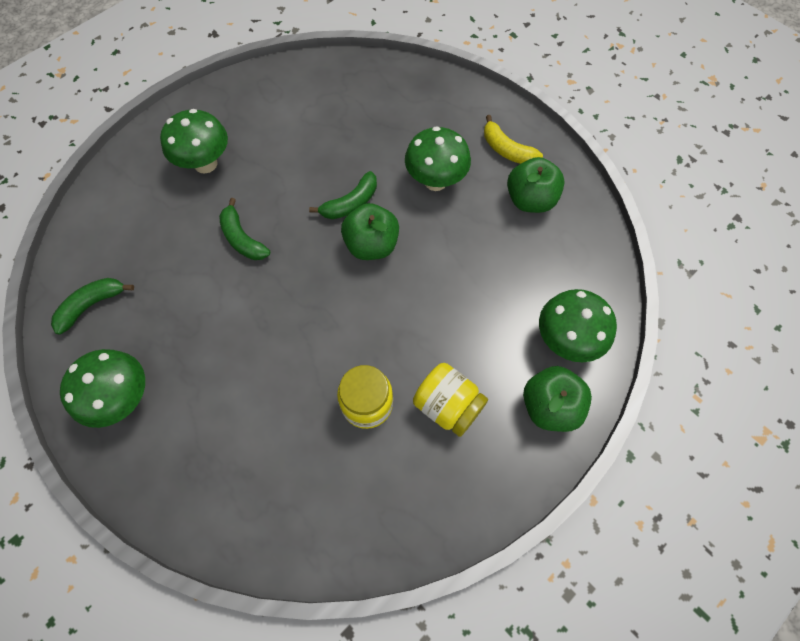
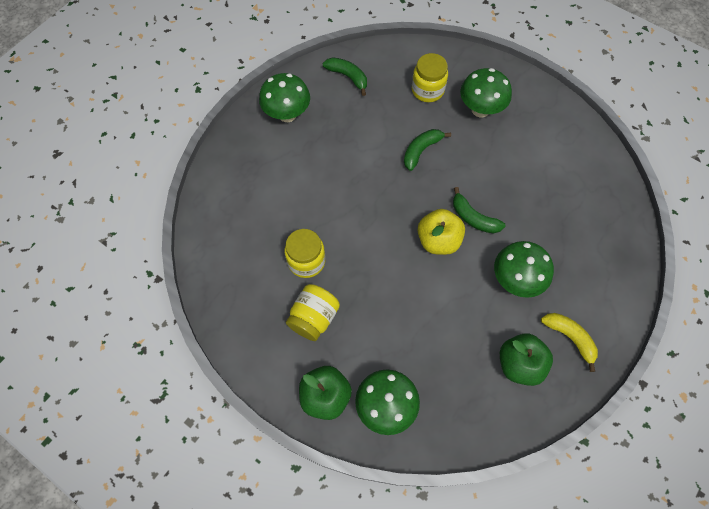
camera: 80 degrees right, 0 degrees up
green apple [341,203,399,260] -> yellow apple [417,209,465,255]
yellow banana [484,115,543,164] -> yellow banana turned 105 degrees clockwise [541,313,598,372]
none -> yellow jar [412,53,448,102]

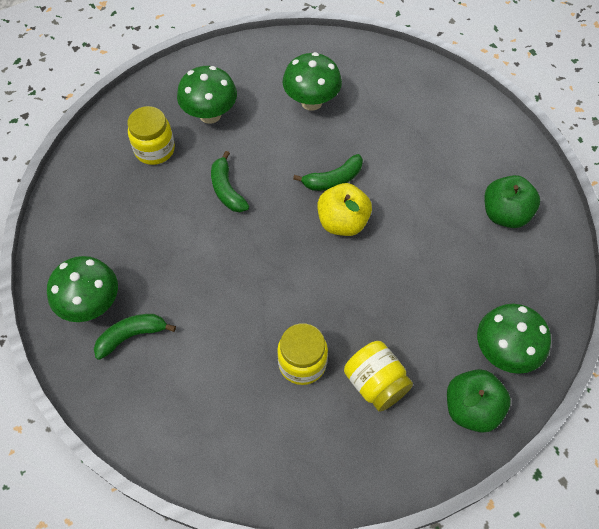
camera: 65 degrees left, 5 degrees down
green banana [323,57,367,96] -> green banana moved to [94,314,176,360]
green mushroom [494,241,554,298] -> green mushroom moved to [283,52,342,111]
yellow banana [541,313,598,372] -> none

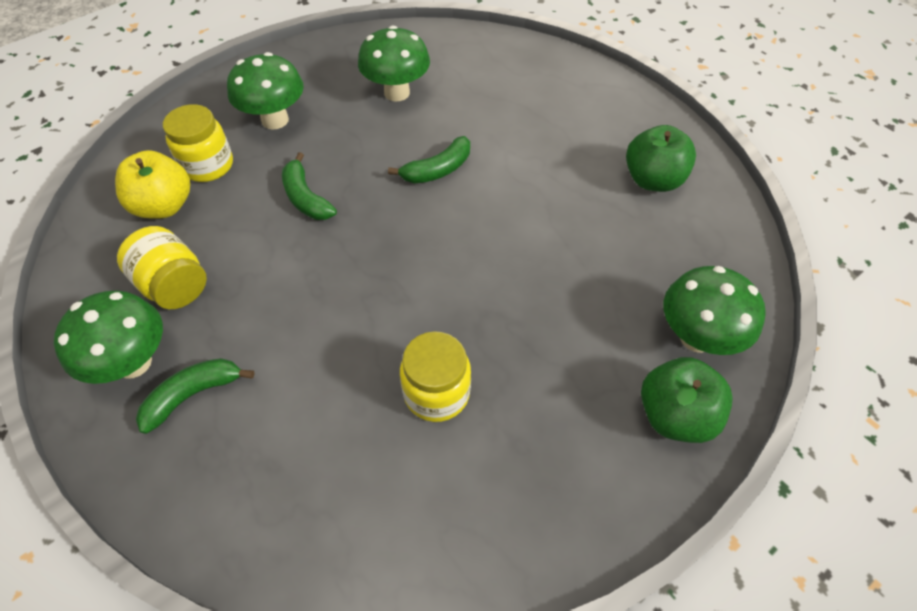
camera: 10 degrees left, 5 degrees down
yellow apple [317,183,372,236] -> yellow apple moved to [115,150,190,219]
yellow jar [344,341,413,412] -> yellow jar moved to [117,226,207,309]

